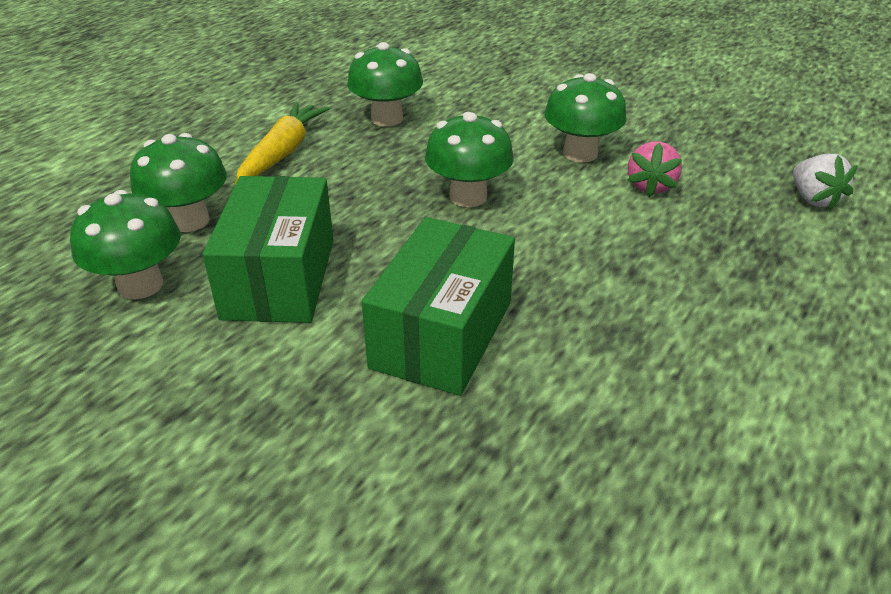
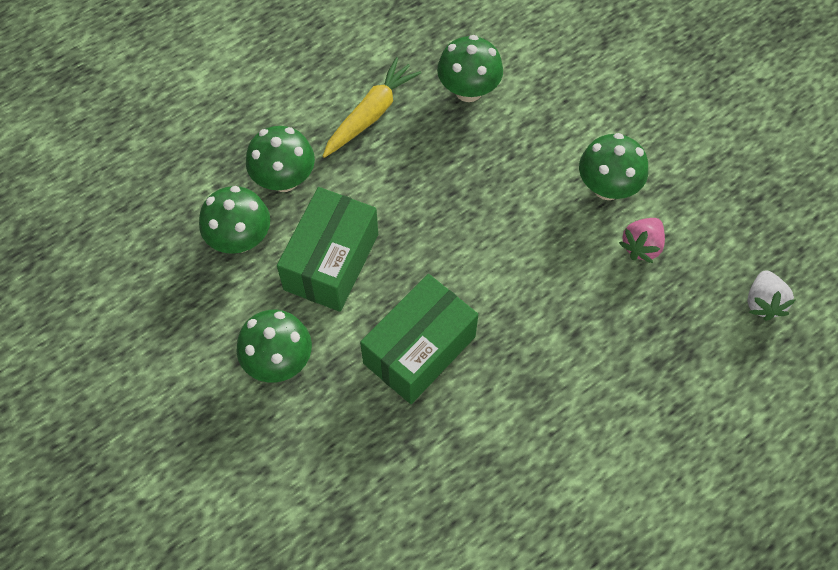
camera: 20 degrees right, 25 degrees up
green mushroom [425,112,514,207] -> green mushroom moved to [236,310,312,383]

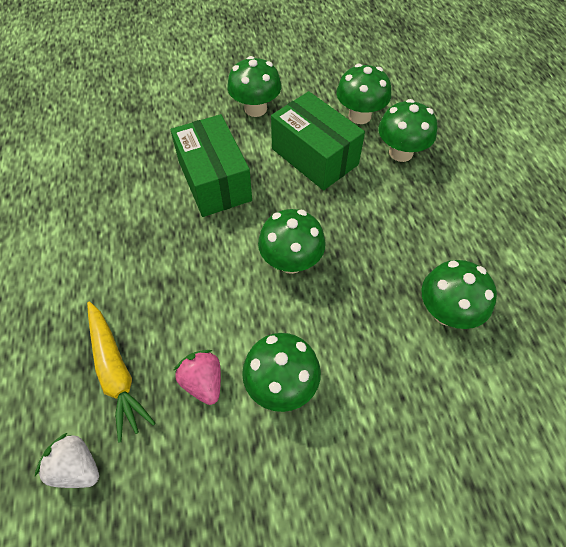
camera: 115 degrees right, 5 degrees down
yellow carrot [323,57,421,158] -> yellow carrot moved to [87,301,156,443]
none -> green mushroom [258,209,326,274]

